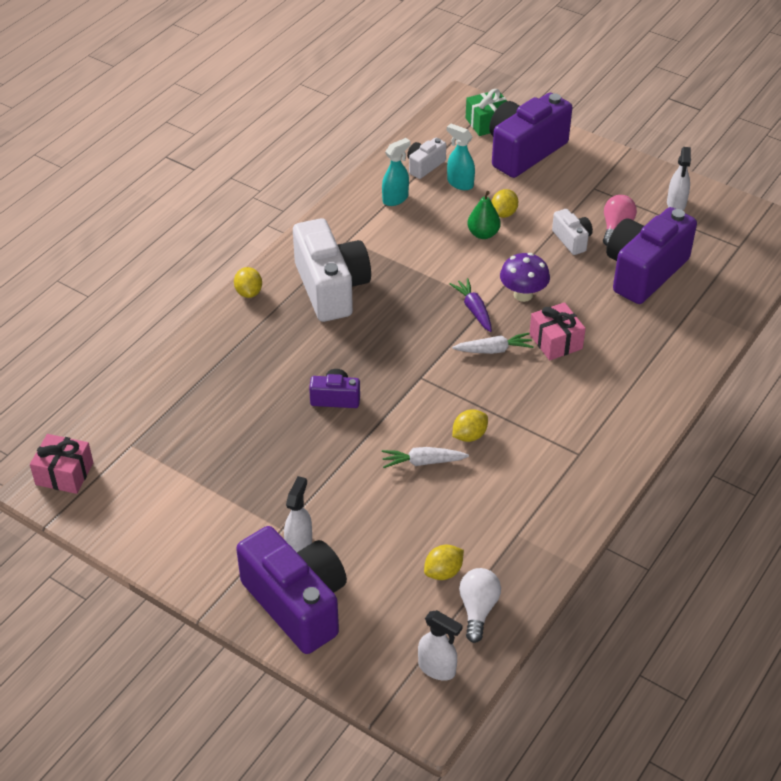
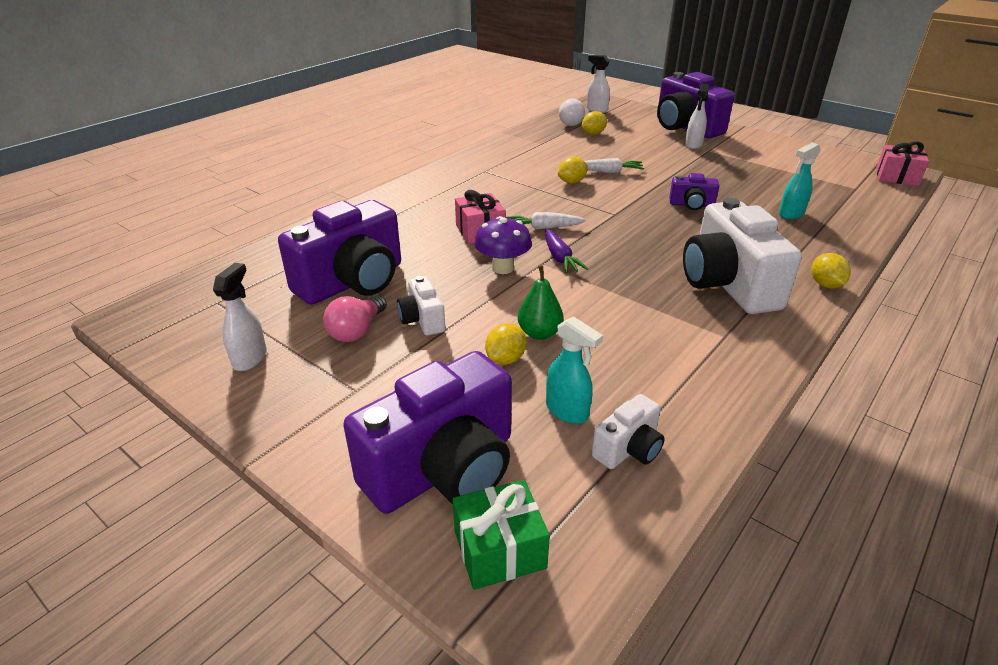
camera: 175 degrees left, 10 degrees down
turquoise spray bottle [382,138,411,206] -> turquoise spray bottle moved to [779,143,821,219]

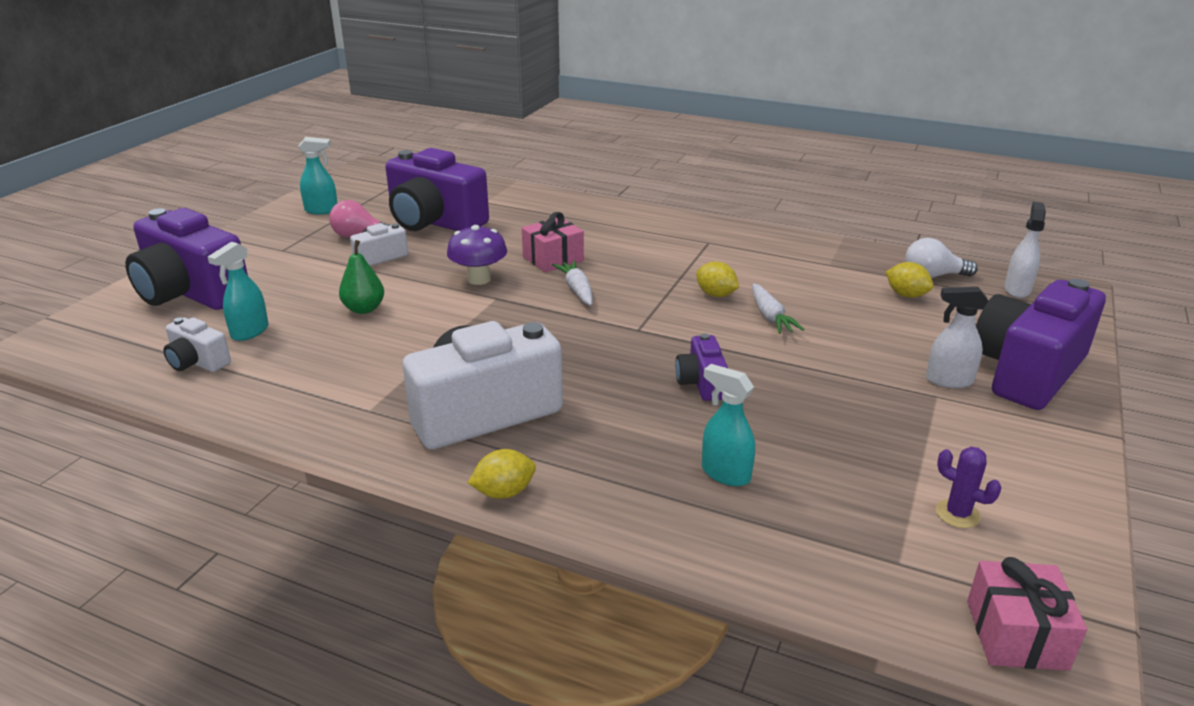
camera: 75 degrees right, 5 degrees down
white spray bottle [213,263,267,371] -> turquoise spray bottle [298,137,337,214]
green gift [453,480,550,590] -> none
yellow lemon [485,323,527,365] -> none
purple carrot [545,229,588,273] -> none
none -> purple cactus [936,447,1001,528]

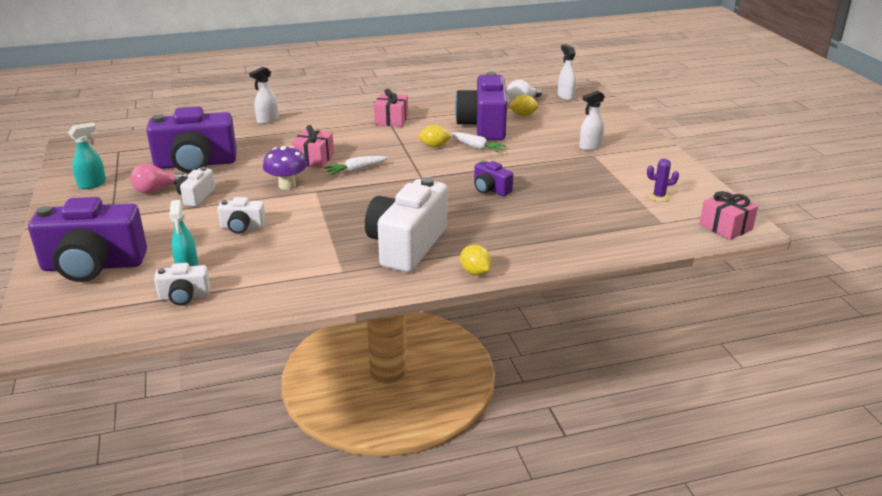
camera: 40 degrees left, 0 degrees up
green pear [339,240,384,314] -> white camera [217,197,266,234]
yellow lemon [468,449,536,499] -> yellow lemon turned 60 degrees counterclockwise [460,245,491,275]
white carrot [552,260,593,306] -> white carrot turned 60 degrees counterclockwise [324,156,388,175]
turquoise spray bottle [702,364,755,486] -> none
purple camera [976,278,1106,410] -> purple camera moved to [455,72,507,140]
none -> white spray bottle [249,67,279,124]
none -> pink gift [374,89,408,127]

